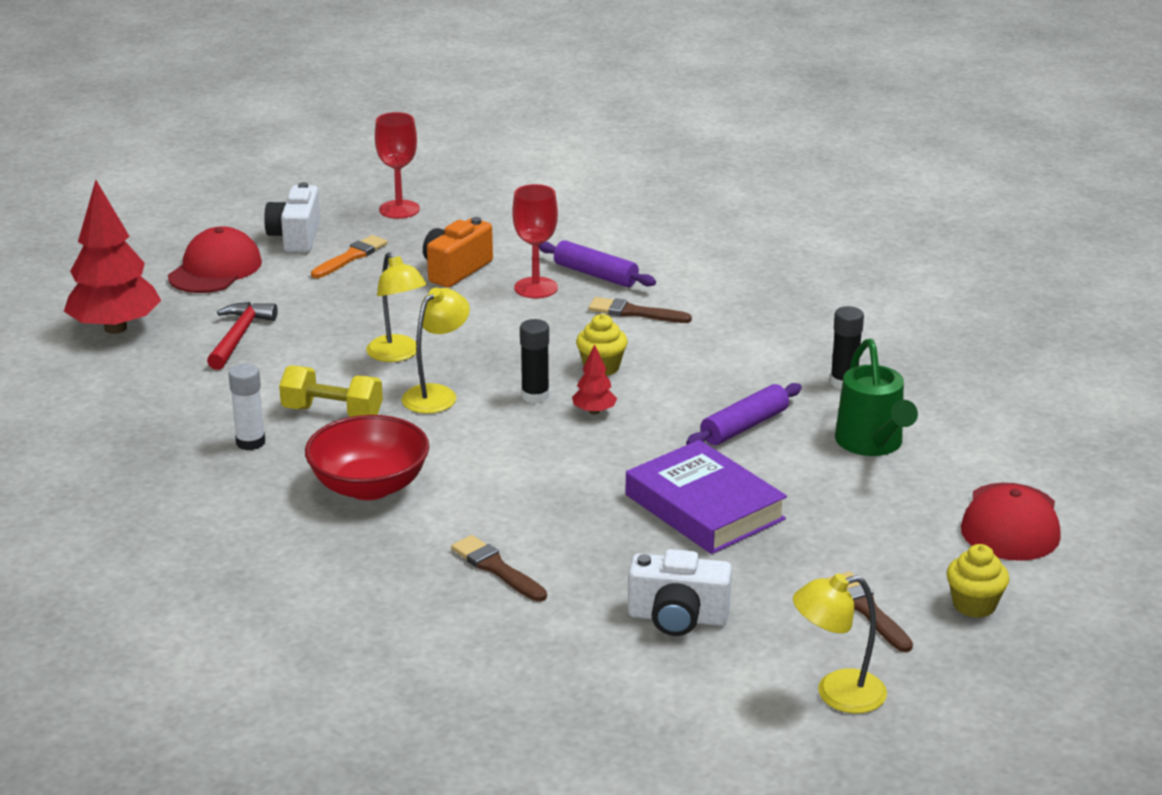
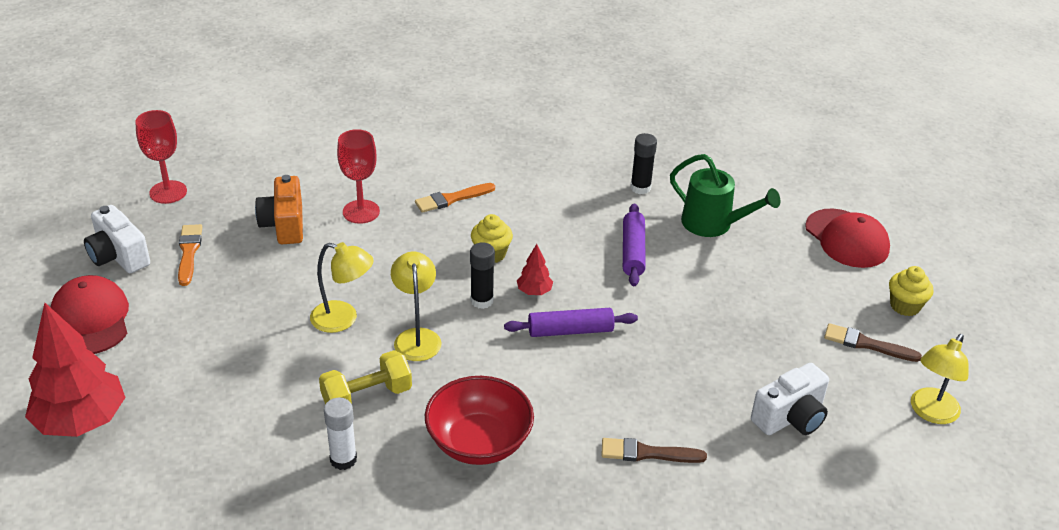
camera: 45 degrees left, 10 degrees up
red hammer [207,302,278,370] -> none
purple rolling pin [539,240,656,287] -> purple rolling pin moved to [504,308,638,337]
brown brush [588,297,692,323] -> orange brush [415,183,495,213]
purple book [625,440,787,554] -> none

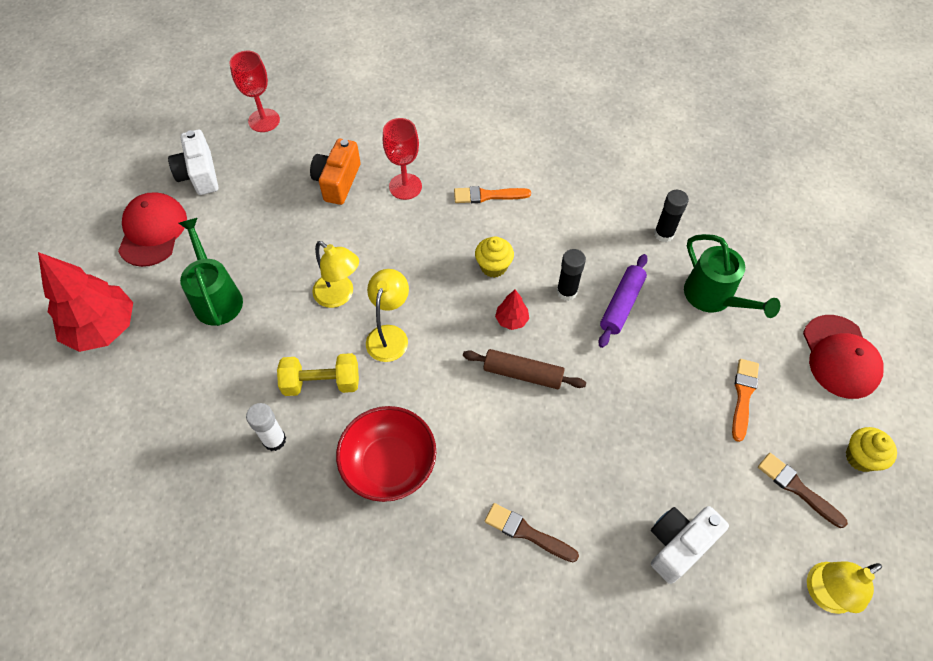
camera: 25 degrees right, 20 degrees up
orange brush [178,224,202,286] -> orange brush moved to [732,359,759,442]
black glue stick [470,242,495,309] -> black glue stick moved to [557,249,586,301]
purple rolling pin [504,308,638,337] -> brown rolling pin [463,349,586,389]
white camera [751,363,829,435] -> white camera turned 150 degrees clockwise [651,506,729,584]
none -> green watering can [179,218,243,326]

